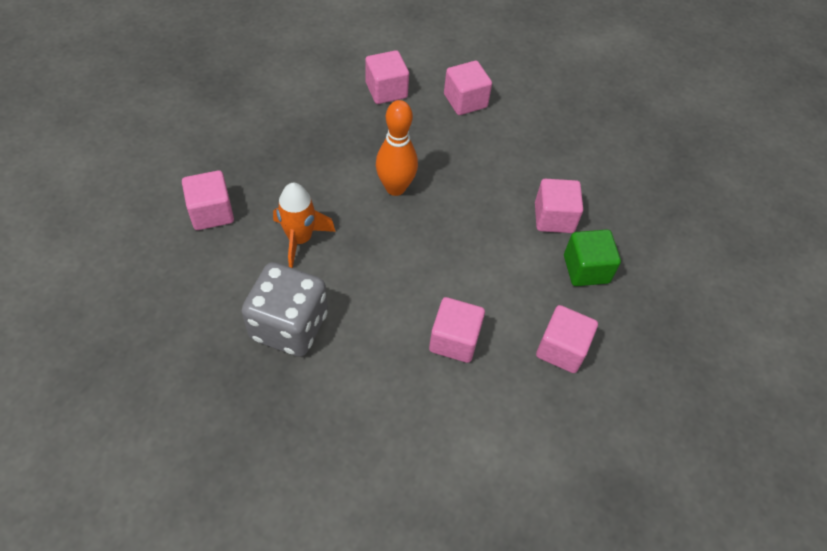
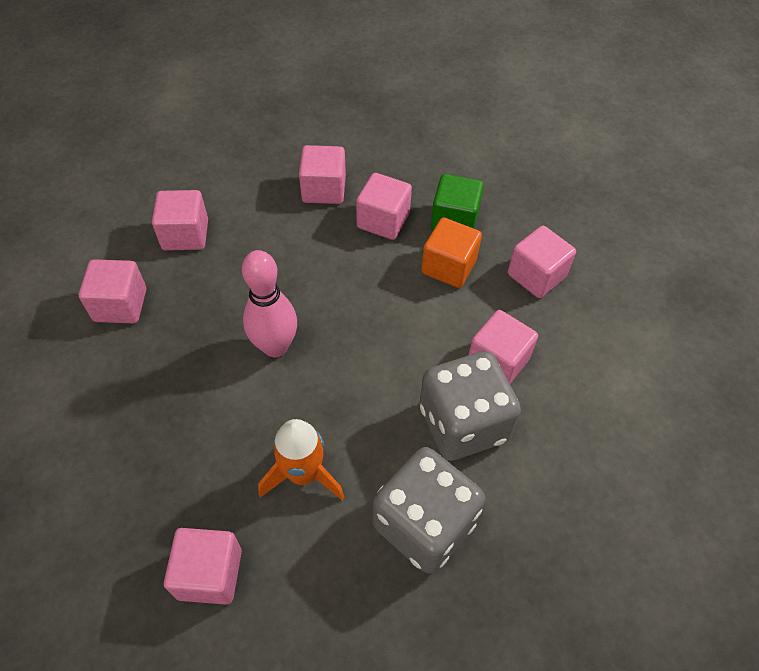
camera: 65 degrees left, 0 degrees up
orange bowling pin [376,100,418,196] -> pink bowling pin [242,250,297,357]
none -> pink cube [299,145,346,204]
none -> grey dice [420,351,521,461]
none -> orange cube [421,217,482,288]

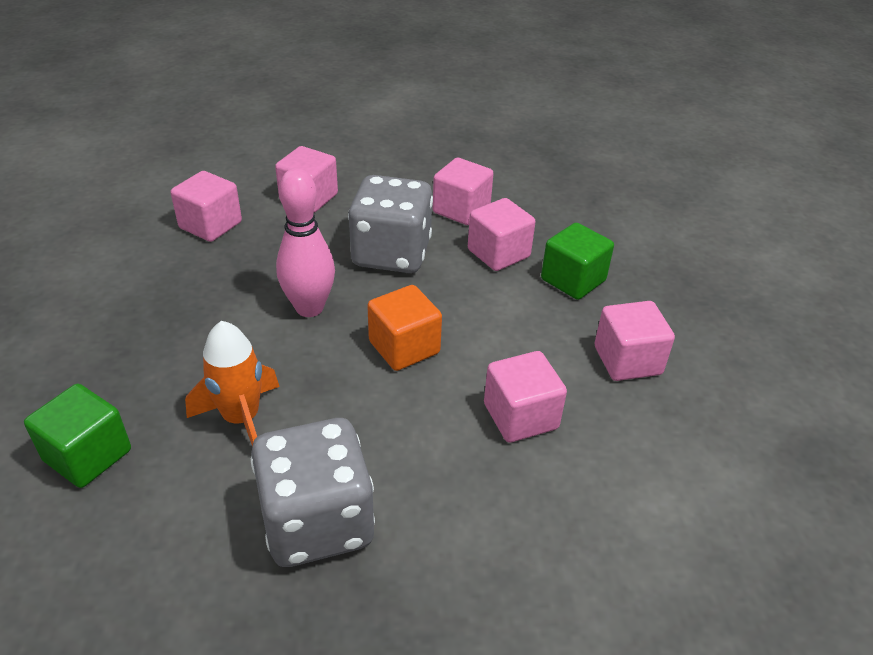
camera: 30 degrees right, 15 degrees down
pink cube [164,528,242,605] -> green cube [24,384,131,488]
grey dice [420,351,521,461] -> grey dice moved to [348,175,433,273]
orange cube [421,217,482,288] -> orange cube moved to [367,285,442,371]

